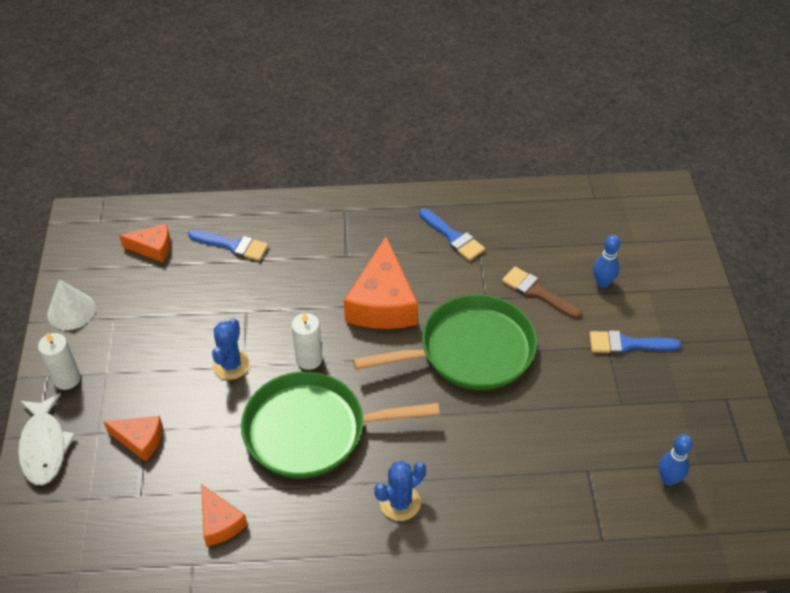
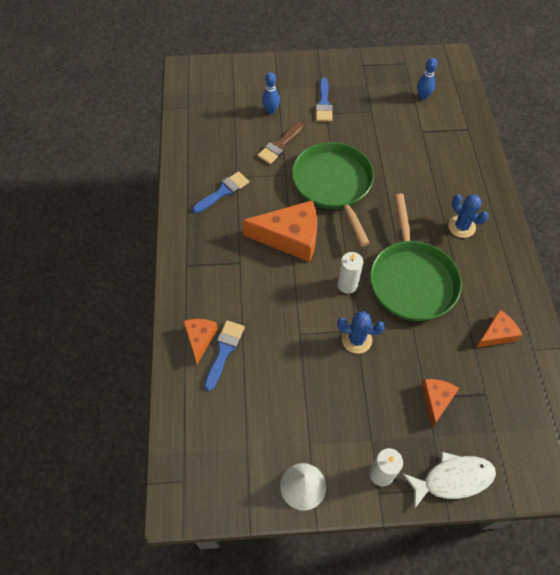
camera: 90 degrees left, 10 degrees up
orange cheese [119,224,171,262] -> orange cheese moved to [183,319,218,364]

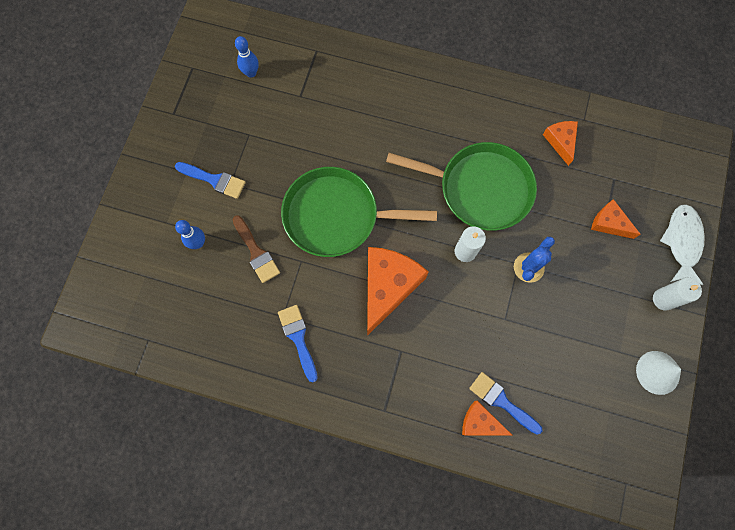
camera: 70 degrees left, 15 degrees up
blue cactus [448,194,489,238] -> none

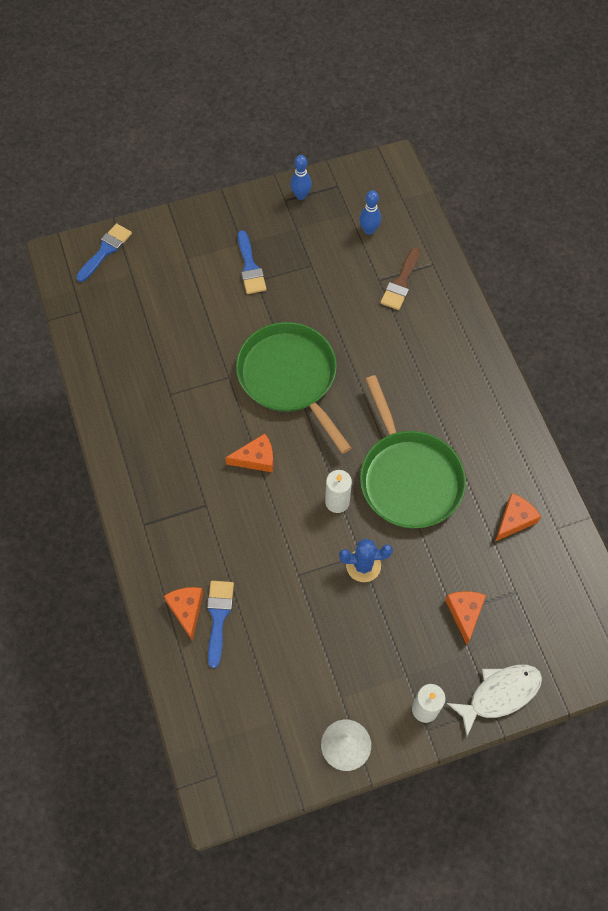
camera: 55 degrees right, 10 degrees down
blue bowling pin [175,220,205,249] -> blue bowling pin moved to [290,155,312,200]
brown brush [233,215,280,283] -> brown brush moved to [380,247,420,310]
blue brush [278,305,318,382] -> blue brush moved to [76,223,132,282]
orange cheese [367,247,429,336] -> orange cheese [225,434,273,472], size x0.53

